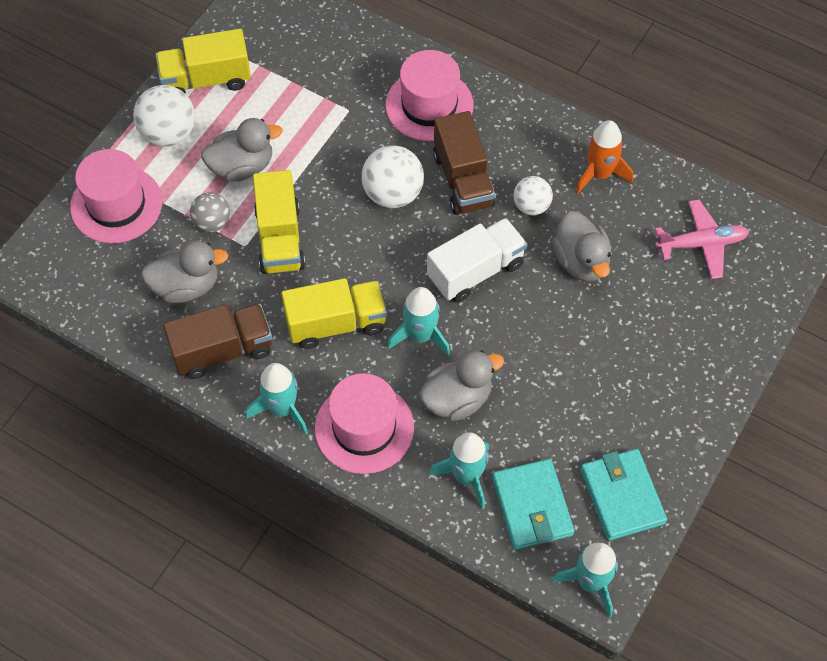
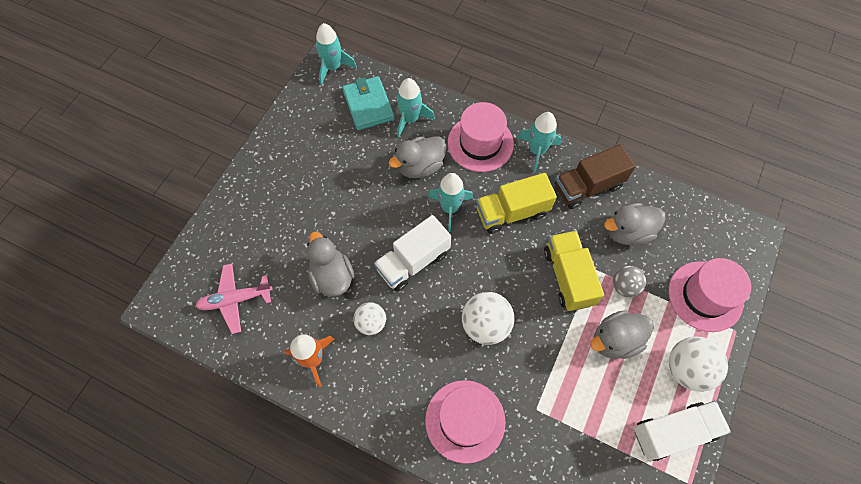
camera: 175 degrees right, 5 degrees up
yellow truck [155,29,251,94] -> white truck [634,401,731,461]
brown truck [433,111,496,215] -> none
turquoise wallet [580,449,667,541] -> none

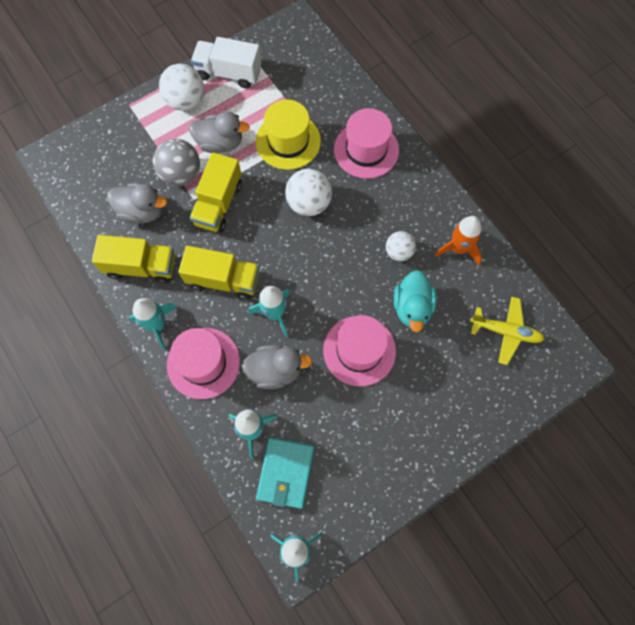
camera: 150 degrees left, 5 degrees up
pink plane [195,263,273,334] -> yellow plane [470,297,544,365]
grey duck [307,232,355,297] -> turquoise duck [394,270,437,332]
white truck [374,215,451,291] -> none
brown truck [555,144,636,209] -> yellow truck [92,235,175,284]
grey ball [613,265,646,297] -> grey ball [153,139,200,186], size x1.59
pink hat [669,258,751,332] -> pink hat moved to [323,315,396,386]
none -> yellow hat [256,100,321,170]

